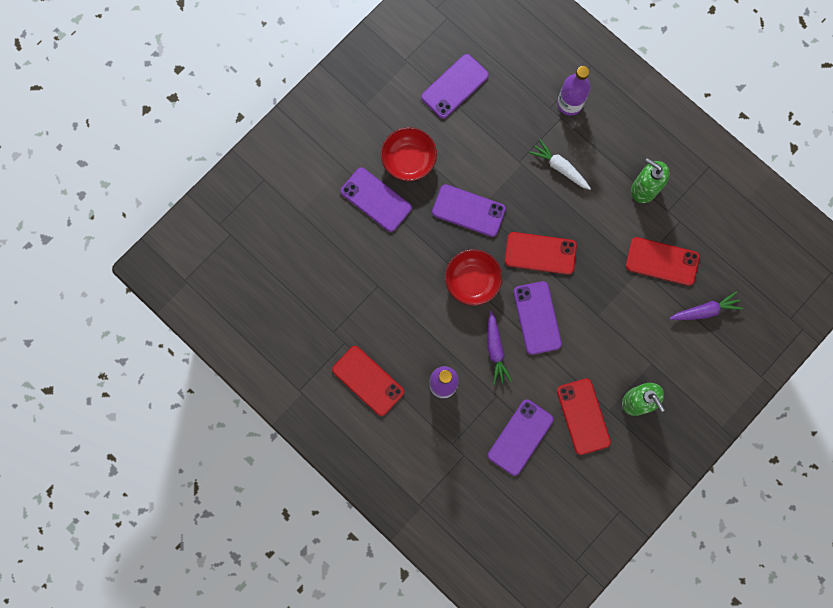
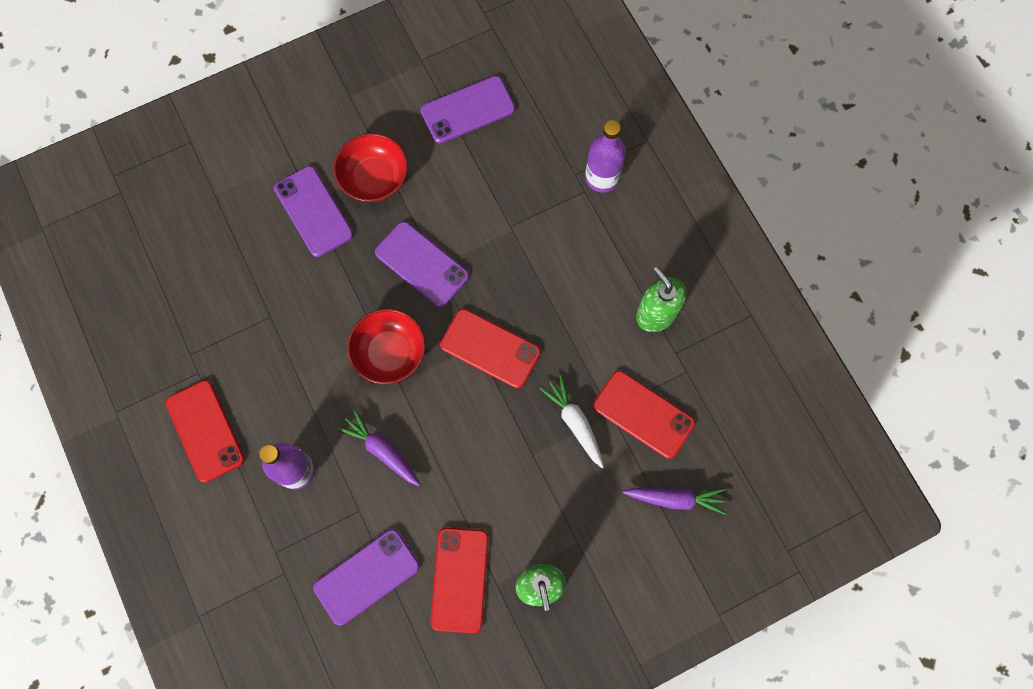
camera: 20 degrees right, 5 degrees down
purple carrot [488,311,512,385] -> purple carrot turned 120 degrees clockwise [337,409,421,486]
purple phone [513,281,562,355] -> none
white carrot [529,139,591,190] -> white carrot moved to [539,375,604,468]

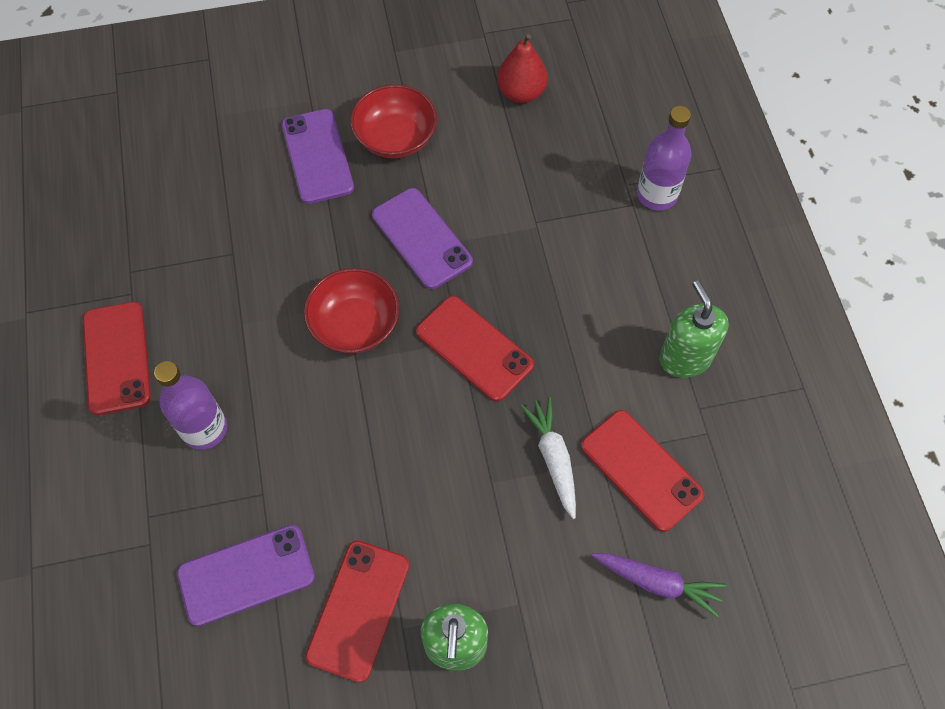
camera: 15 degrees right, 10 degrees down
purple carrot [337,409,421,486] -> none
purple phone [421,76,515,143] -> red pear [497,34,548,103]

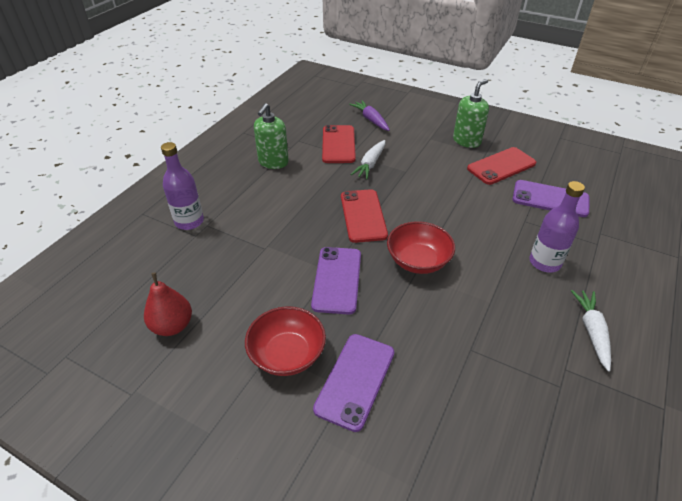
camera: 140 degrees left, 20 degrees down
red phone [83,302,151,415] -> white carrot [571,290,611,372]

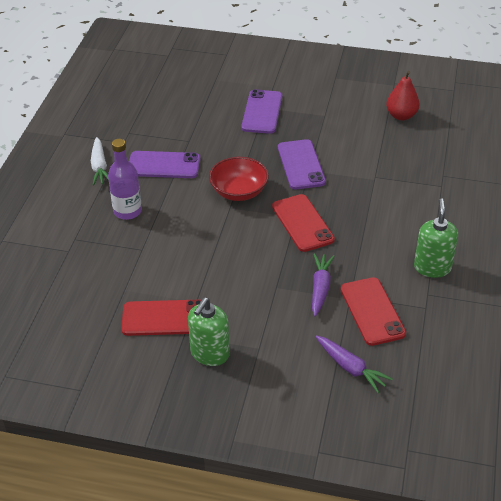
camera: 165 degrees right, 0 degrees up
purple bottle [161,142,204,230] -> none
red bowl [245,306,326,376] -> none
white carrot [350,140,385,179] -> purple carrot [312,253,335,317]
red phone [467,147,536,185] -> red phone turned 45 degrees clockwise [121,300,201,336]
purple phone [513,180,589,217] -> purple phone moved to [129,151,200,178]

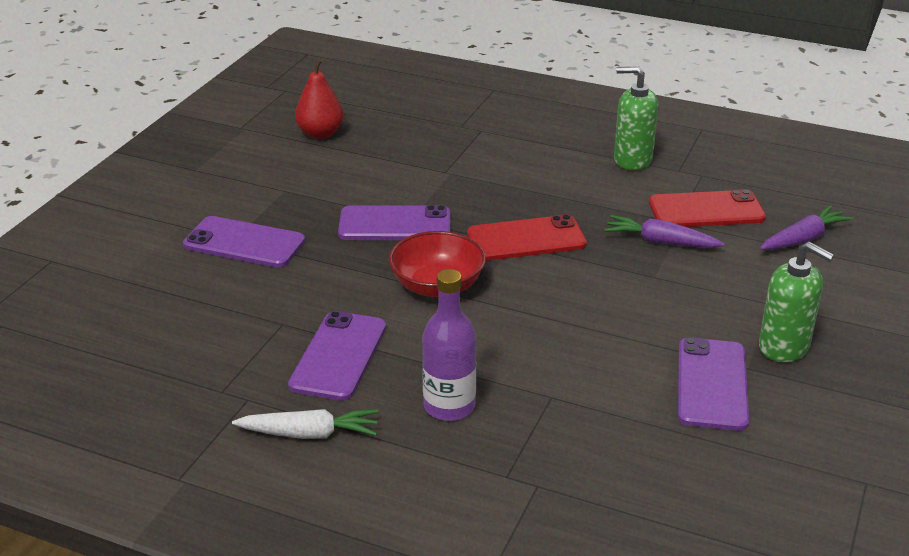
camera: 80 degrees left, 10 degrees down
red phone [121,300,201,336] -> purple phone [678,337,749,431]

